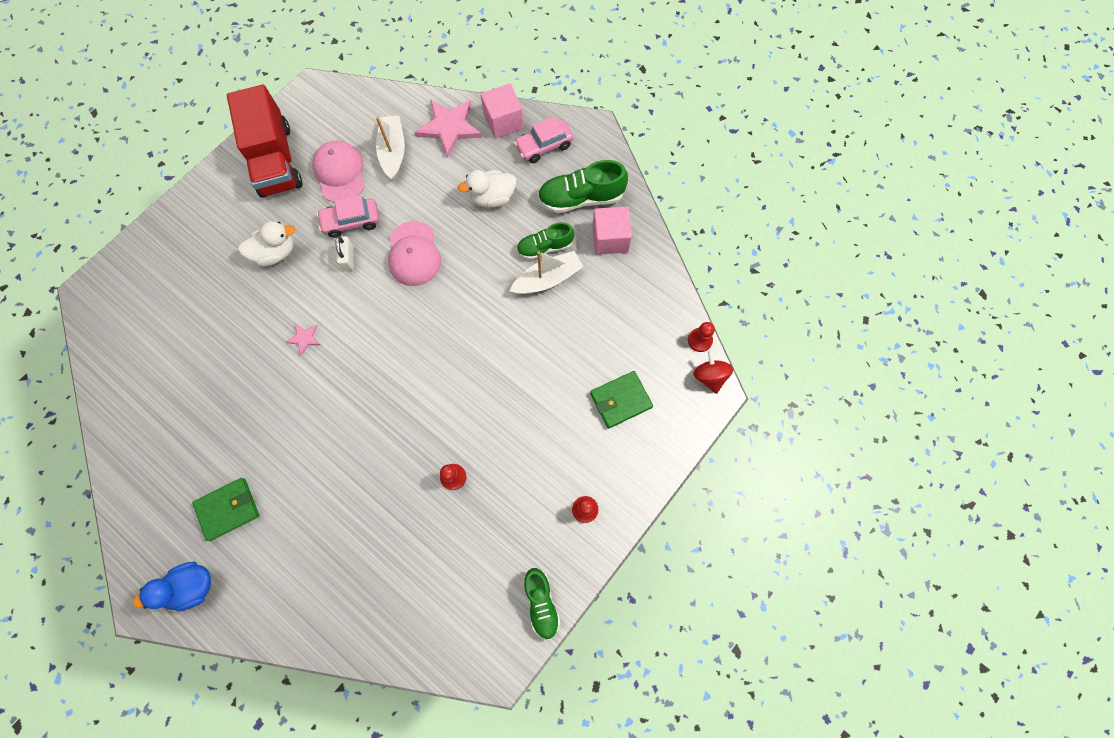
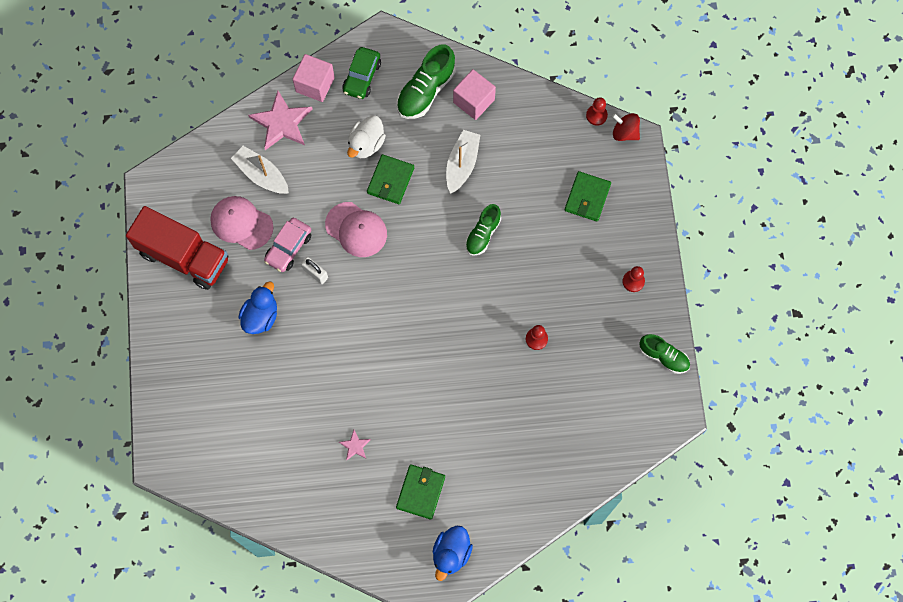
camera: 45 degrees left, 0 degrees up
white duck [238,221,295,266] -> blue duck [239,281,277,334]
pink star [286,324,320,356] -> pink star moved to [339,430,371,461]
pink car [514,116,573,163] -> green car [342,47,381,99]
green shoe [516,222,574,260] -> green shoe moved to [465,204,501,256]
none -> green wallet [367,154,414,204]

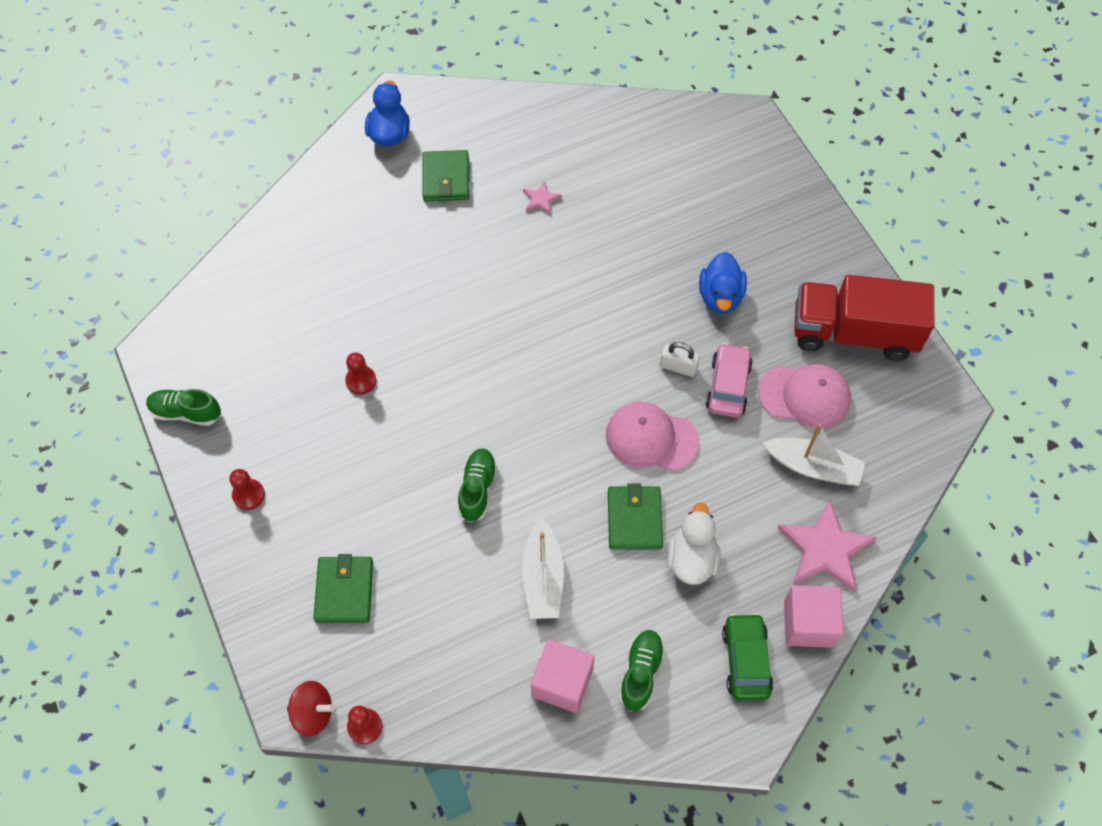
camera: 160 degrees right, 10 degrees down
green shoe [396,44,456,119] -> green shoe [619,630,665,712], size x0.65

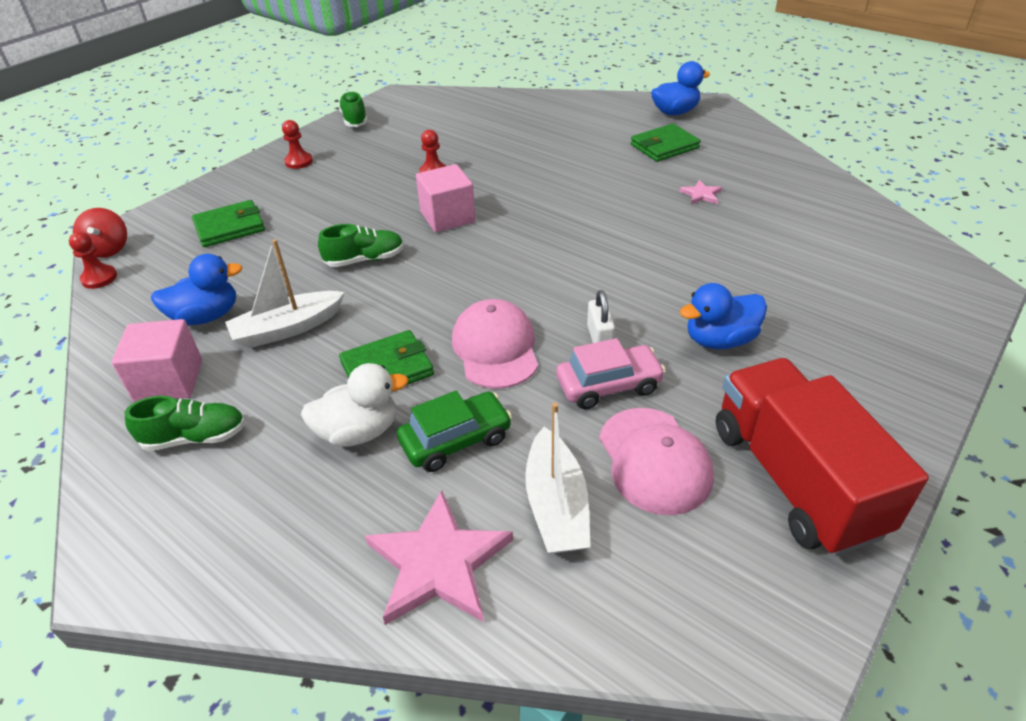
camera: 65 degrees right, 20 degrees down
green car [722,613,773,701] -> green car moved to [397,390,512,472]
pink cube [784,585,844,648] -> pink cube moved to [416,164,476,232]
none -> blue duck [151,254,243,325]

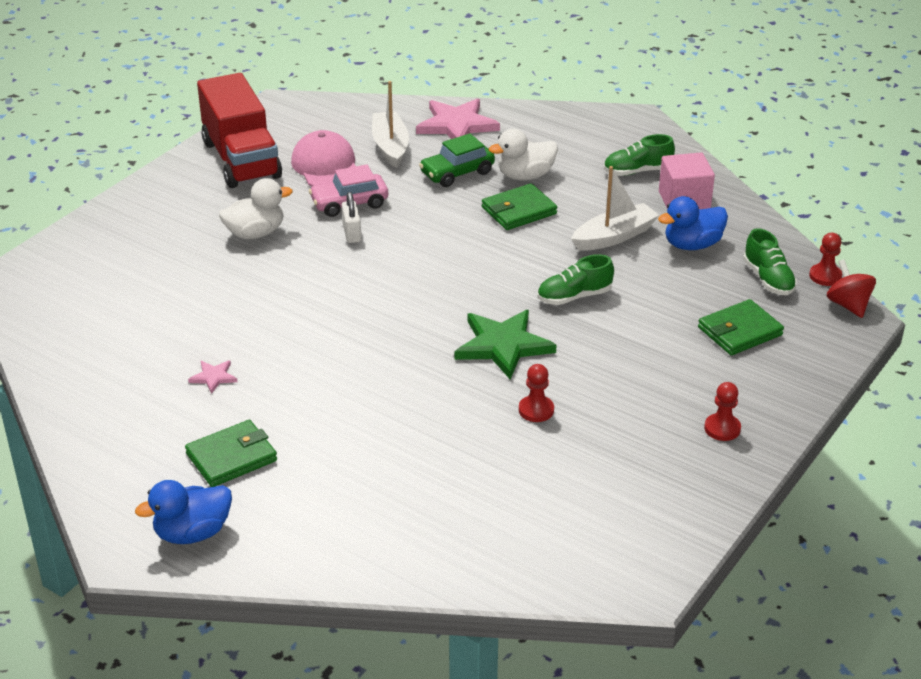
camera: 175 degrees right, 5 degrees down
green shoe [338,91,368,127] -> green shoe moved to [743,228,797,295]
pink cube [416,164,476,232] -> green star [455,310,556,379]
pink cap [452,299,538,389] -> none
blue duck [680,283,767,349] -> white duck [219,178,293,239]

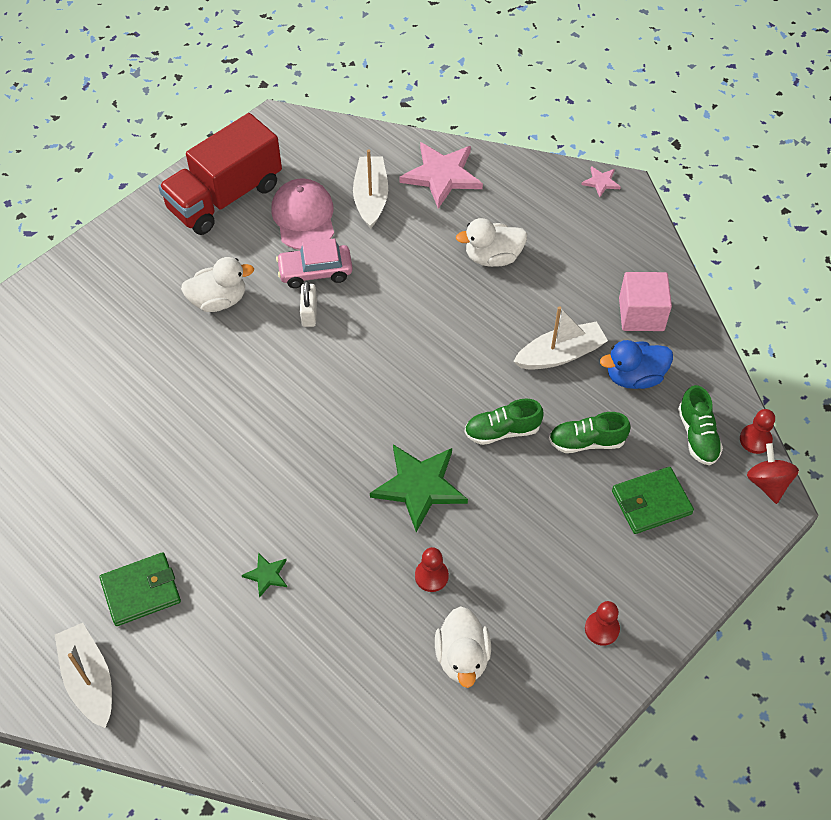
camera: 10 degrees right, 20 degrees up
blue duck [135,480,232,544] -> white boat [55,623,112,728]
pink star [188,360,237,394] -> pink star moved to [581,166,621,197]
red truck [197,73,282,188] -> red truck turned 60 degrees clockwise [158,113,282,235]
green car [419,133,495,187] -> none
green wallet [482,183,557,230] -> none
green shoe [604,134,675,176] -> green shoe moved to [549,412,630,453]
none -> green star [242,552,287,598]
none -> white duck [435,606,491,688]

